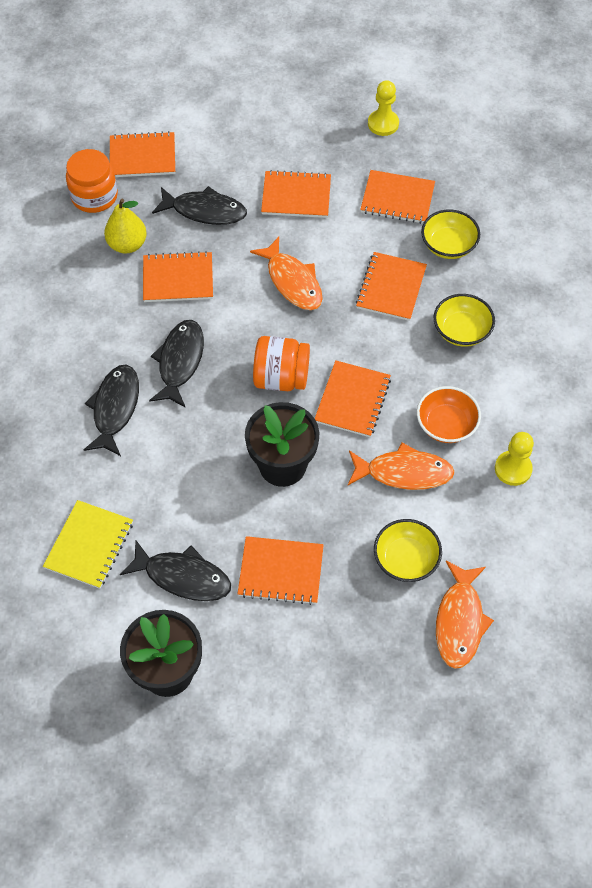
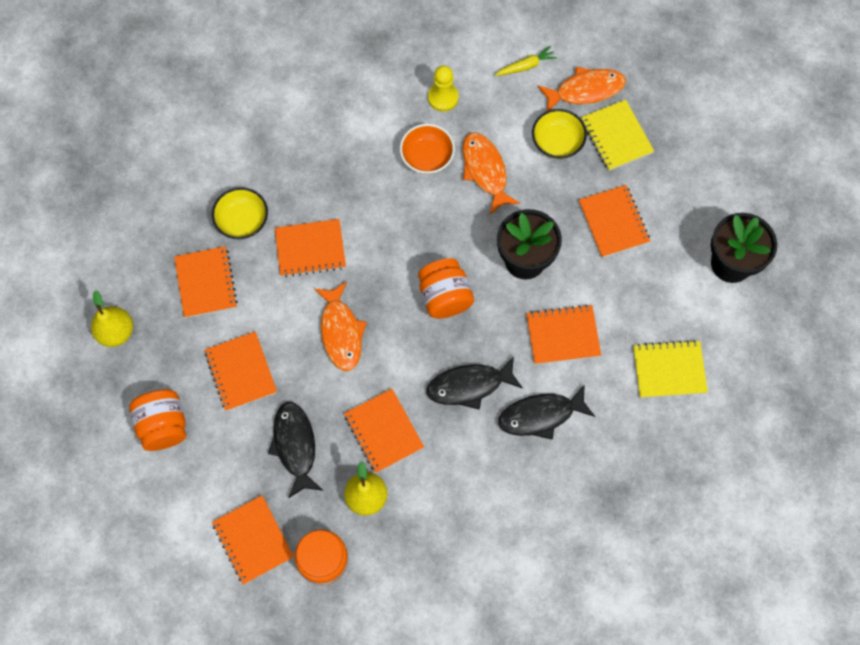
camera: 115 degrees left, 10 degrees up
black fish [120,541,231,601] -> none
orange fish [250,237,323,310] -> orange fish turned 135 degrees clockwise [314,282,367,371]
orange notebook [315,360,391,437] -> orange notebook moved to [526,305,601,364]
yellow pawn [368,80,399,136] -> yellow pear [91,290,133,347]
yellow bowl [434,294,495,347] -> none
none -> orange jar [129,389,186,451]
none -> yellow carrot [495,46,557,76]
none -> yellow notebook [581,99,654,171]

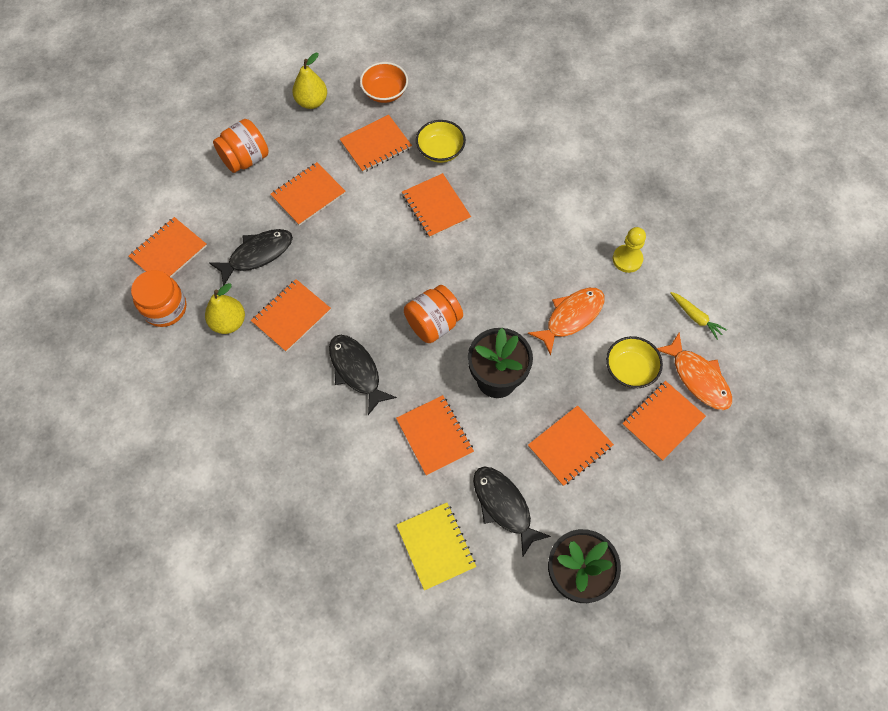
camera: 70 degrees right, 5 degrees down
orange fish [314,282,367,371] -> none
orange bowl [400,124,455,174] -> orange bowl moved to [360,62,408,103]
black fish [498,384,595,440] -> black fish moved to [473,467,551,557]
yellow notebook [581,99,654,171] -> orange notebook [622,381,706,461]

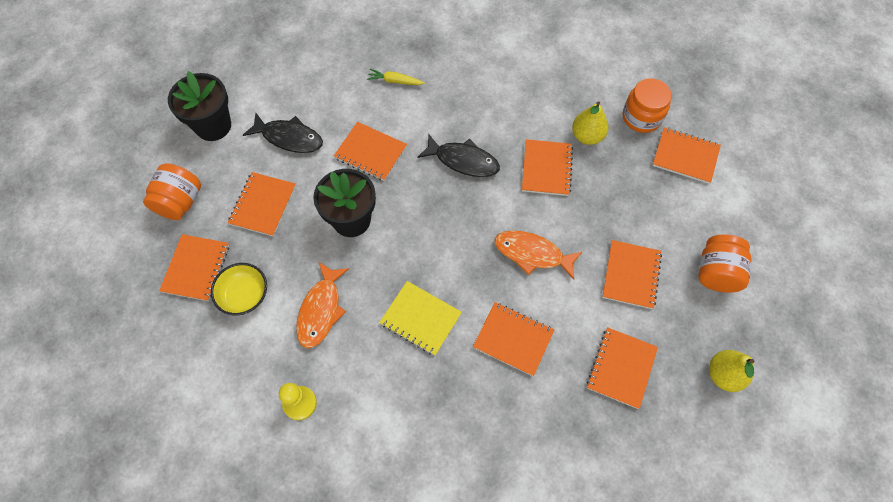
camera: 145 degrees right, 0 degrees up
orange notebook [129,217,207,277] -> orange notebook turned 75 degrees counterclockwise [652,127,721,184]
black fish [209,229,293,286] -> none
orange bowl [360,62,408,103] -> none
yellow notebook [397,503,476,590] -> yellow notebook moved to [379,281,462,356]
orange jar [404,285,463,343] -> orange jar moved to [143,164,201,220]
yellow bowl [416,120,466,163] -> none
orange fish [657,333,732,410] -> orange fish moved to [495,230,582,280]
yellow carrot [670,292,727,340] -> yellow carrot moved to [367,69,425,85]

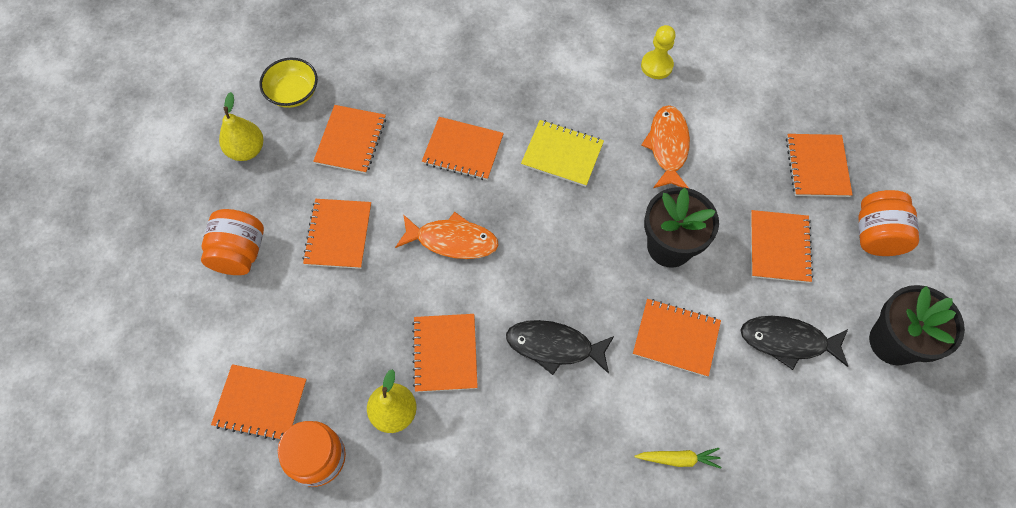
camera: 170 degrees right, 0 degrees up
yellow bowl [211,263,267,316] -> yellow bowl moved to [259,58,318,108]

